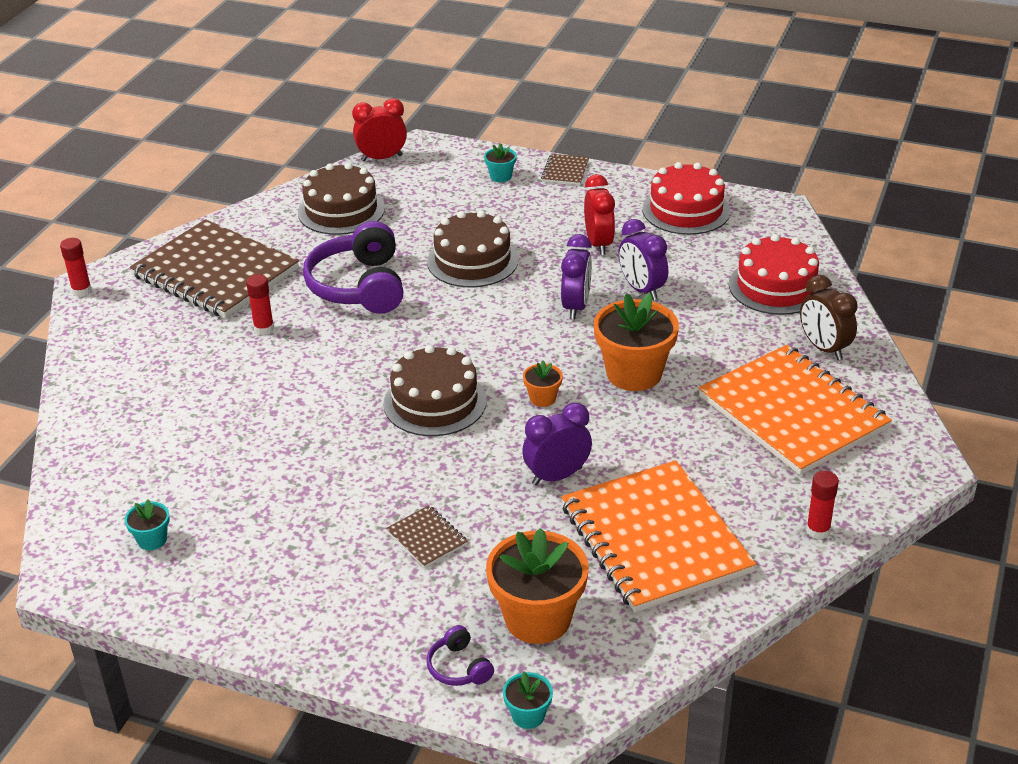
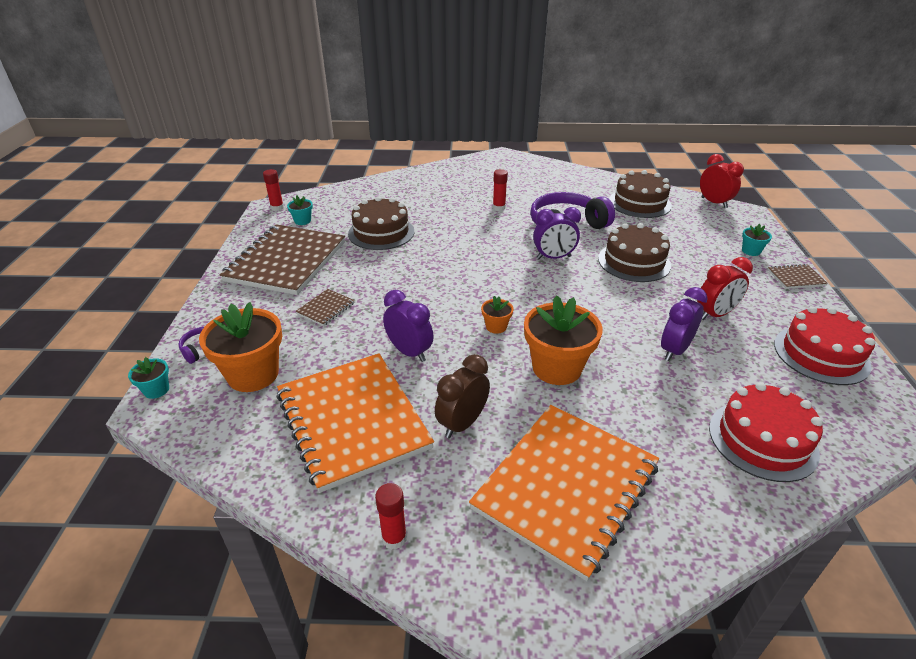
camera: 70 degrees right, 0 degrees up
red glue stick [60,238,92,297] -> red glue stick moved to [263,169,284,211]
brown notebook [130,219,299,318] -> brown notebook moved to [220,224,345,295]
brown cake [383,345,487,436] -> brown cake moved to [348,196,414,250]
purple clock [561,234,592,319] -> purple clock moved to [533,207,581,259]
orange notebook [561,460,756,612] -> orange notebook turned 75 degrees counterclockwise [276,353,434,493]
brown clock [800,275,857,360] -> brown clock moved to [435,354,490,438]

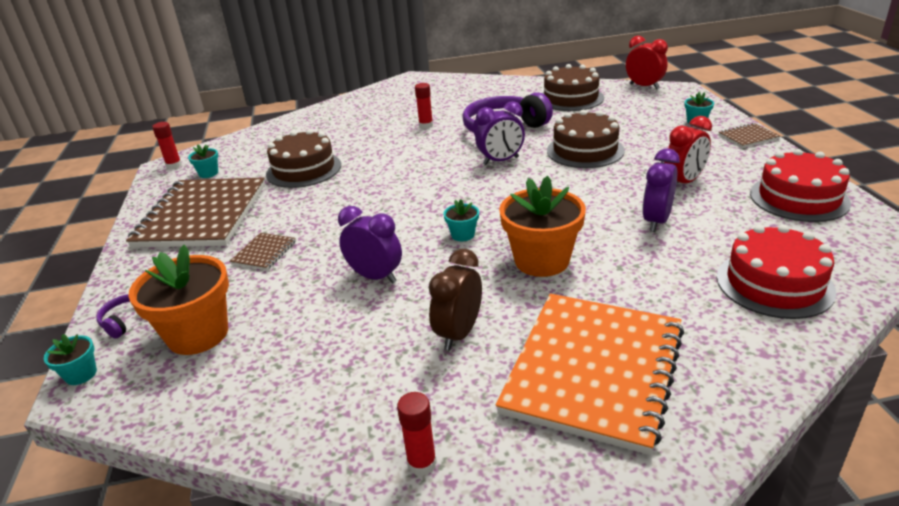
camera: 10 degrees left, 5 degrees down
orange notebook [276,353,434,493] -> none
orange flower pot [481,296,513,334] -> turquoise flower pot [443,199,479,241]

